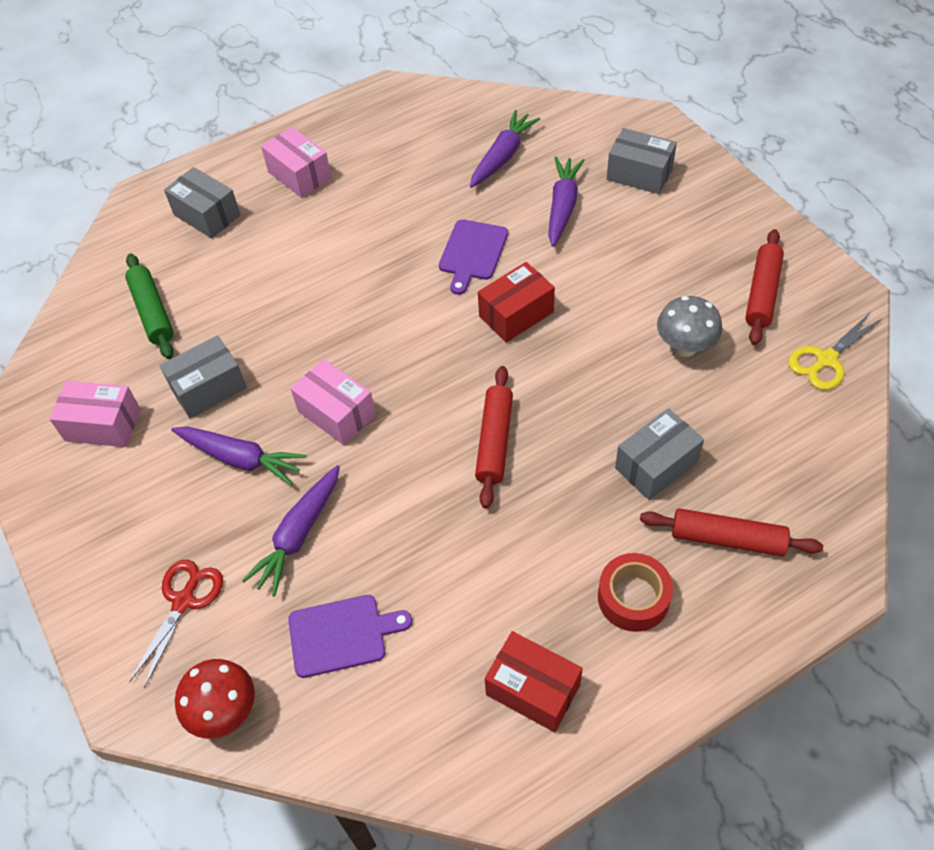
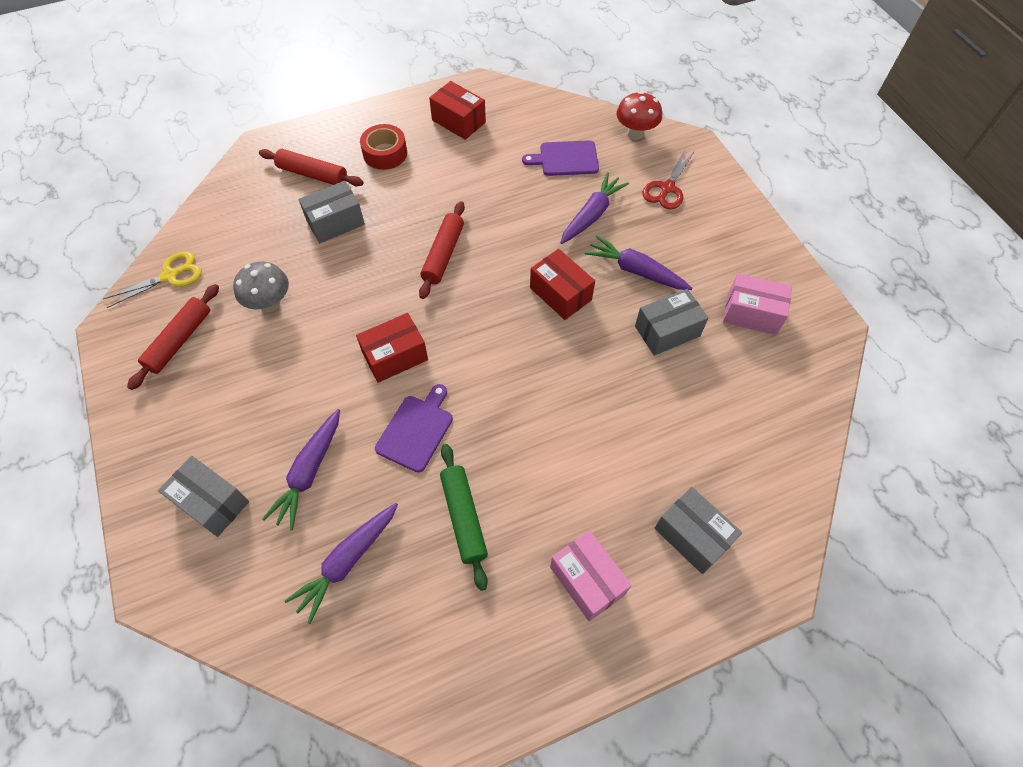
camera: 175 degrees left, 5 degrees up
green rolling pin [125,253,174,359] -> green rolling pin moved to [440,444,488,591]
pink box [291,359,376,445] -> red box [530,249,595,320]

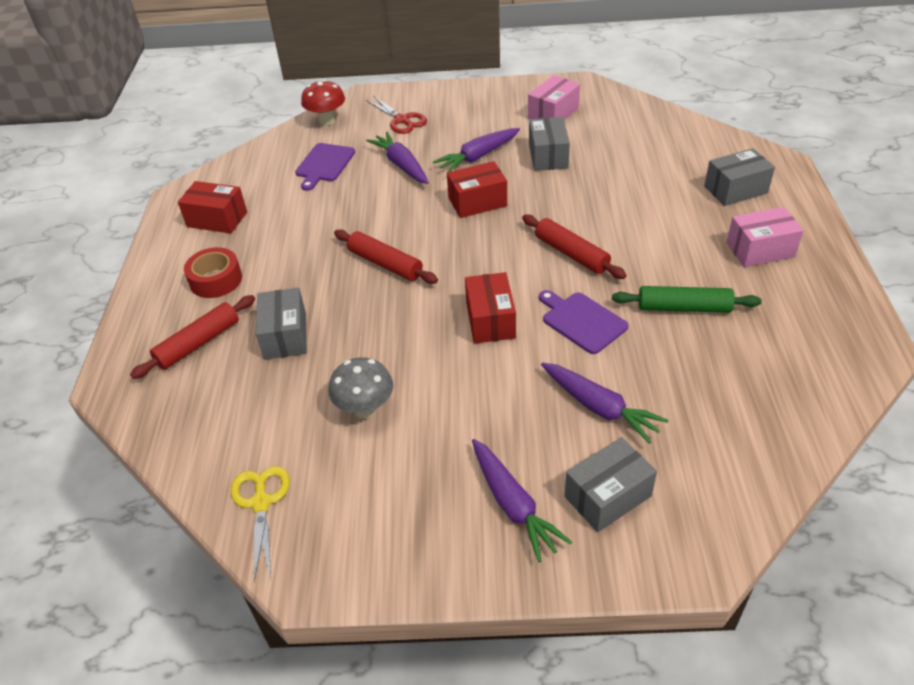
camera: 65 degrees left, 15 degrees down
red rolling pin [127,284,219,390] -> red rolling pin moved to [522,214,627,279]
purple carrot [285,503,398,624] -> purple carrot moved to [472,439,572,562]
red box [429,81,486,140] -> red box turned 45 degrees clockwise [178,181,247,233]

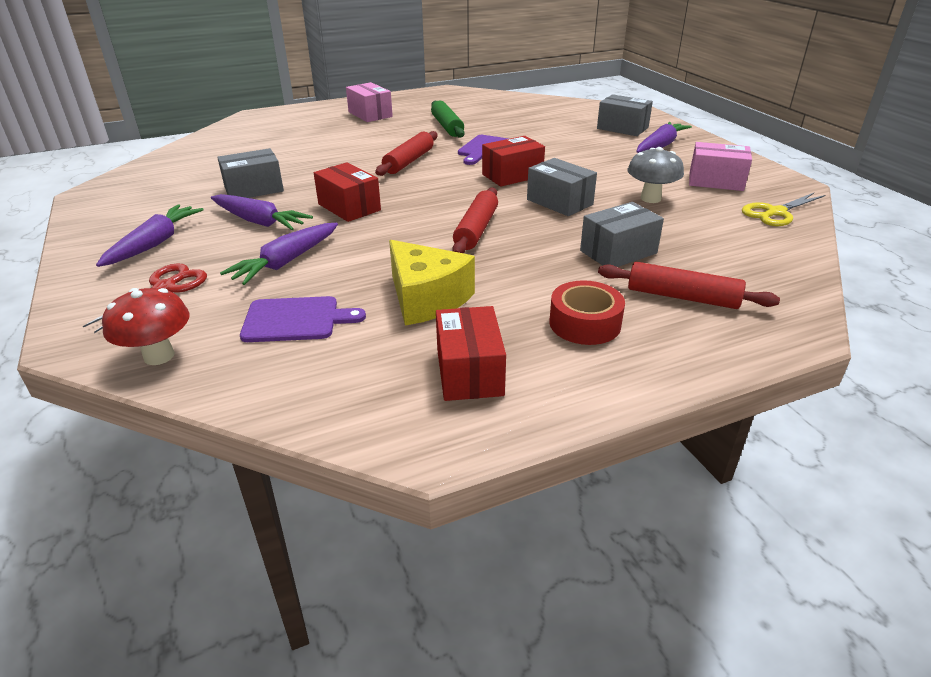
camera: 115 degrees left, 10 degrees down
pink box [528,75,580,120] -> pink box moved to [689,142,752,191]
purple carrot [541,363,669,444] -> purple carrot moved to [96,204,204,267]
grey box [704,148,775,206] -> grey box moved to [527,158,597,216]
none -> yellow cheese [389,240,475,326]

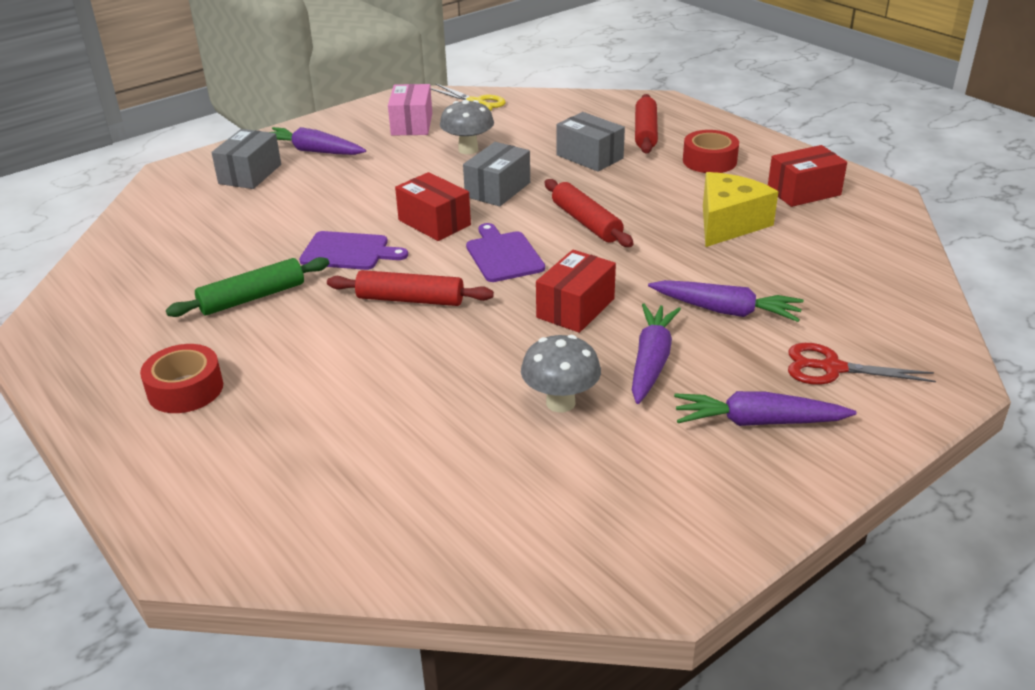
camera: 105 degrees left, 0 degrees up
red mushroom [102,288,190,365] -> none
grey box [217,148,284,198] -> grey mushroom [521,335,601,413]
purple cutting board [240,296,366,342] -> purple cutting board moved to [466,223,545,282]
pink box [346,82,393,122] -> red tape [140,344,223,413]
red rolling pin [452,187,498,253] -> red rolling pin turned 60 degrees clockwise [545,179,634,247]

